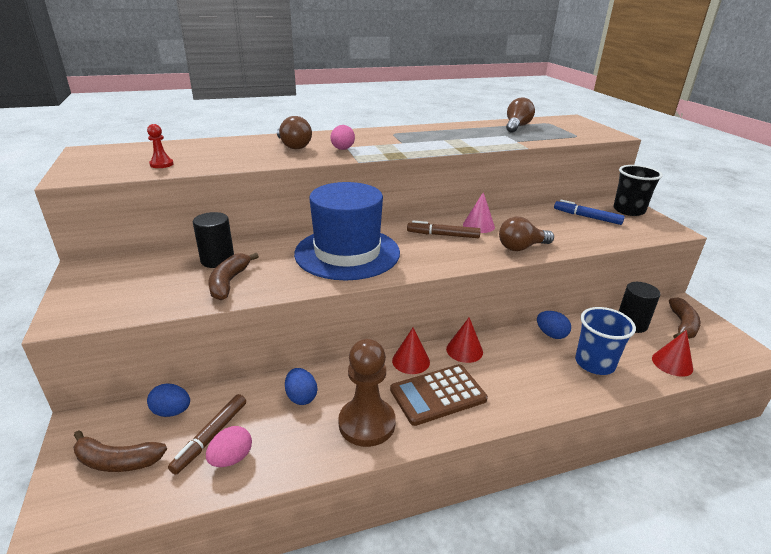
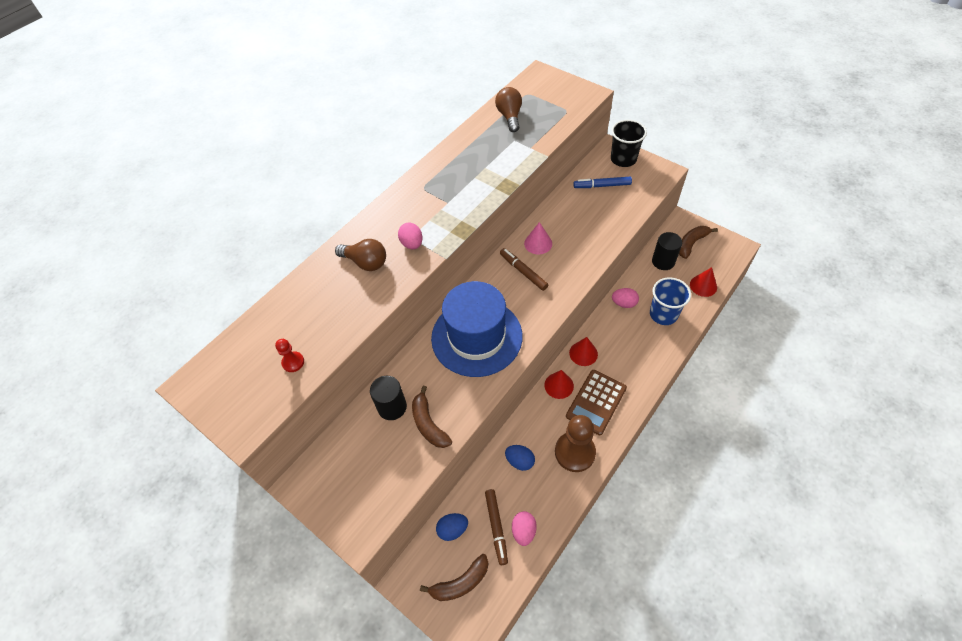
camera: 30 degrees left, 25 degrees up
brown marker [407,221,481,238] -> brown marker turned 75 degrees clockwise [500,248,548,291]
brown light bulb [499,217,554,251] -> none
blue egg [537,311,571,339] -> pink egg [612,288,639,308]
brown banana [669,298,701,339] -> brown banana turned 120 degrees counterclockwise [679,226,718,259]

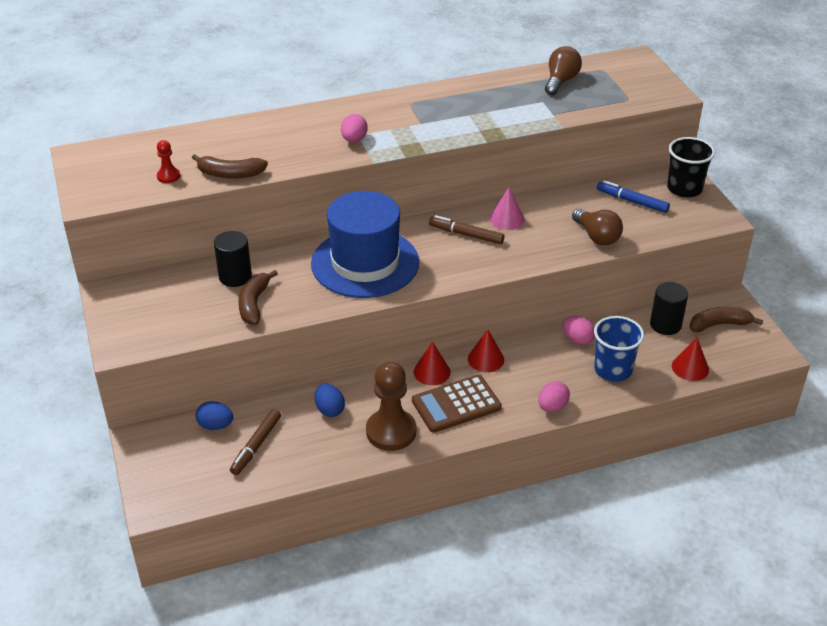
camera: 30 degrees right, 15 degrees down
brown light bulb [335,239,386,271] -> brown light bulb moved to [572,208,623,245]
brown banana [420,554,488,601] -> brown banana moved to [192,154,268,178]
brown marker [500,248,548,291] -> brown marker turned 60 degrees counterclockwise [429,215,504,244]
pink egg [512,511,537,546] -> pink egg moved to [538,381,570,412]

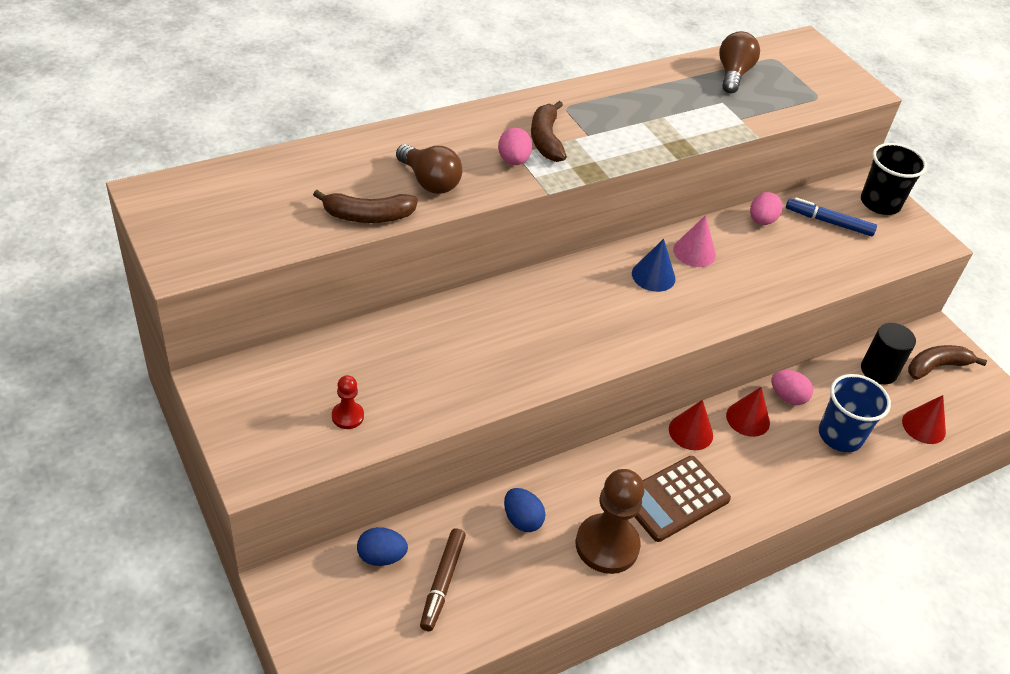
camera: 15 degrees left, 5 degrees up
red pawn [157,140,180,183] -> red pawn moved to [332,375,364,429]
black cylinder [214,231,252,287] -> none
brown banana [238,270,278,325] -> brown banana moved to [531,101,567,162]
blue hat [311,191,419,298] -> none
red cone [414,341,451,385] -> red cone moved to [726,387,770,437]
brown marker [429,215,504,244] -> blue cone [632,239,675,292]
pink egg [538,381,570,412] -> pink egg moved to [750,192,783,225]
brown light bulb [572,208,623,245] -> brown light bulb moved to [396,144,462,194]

